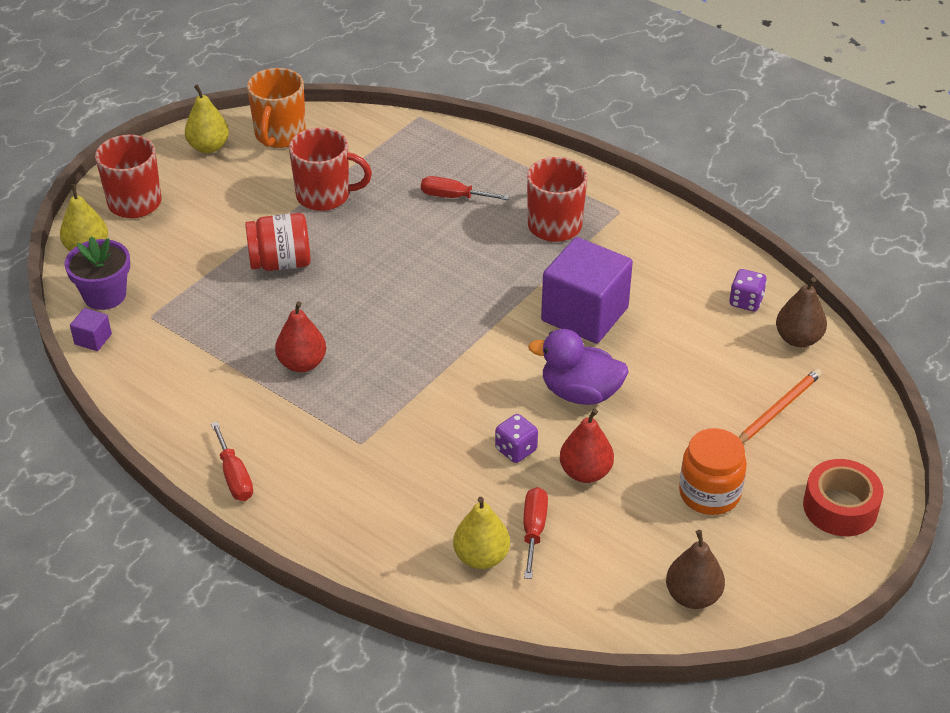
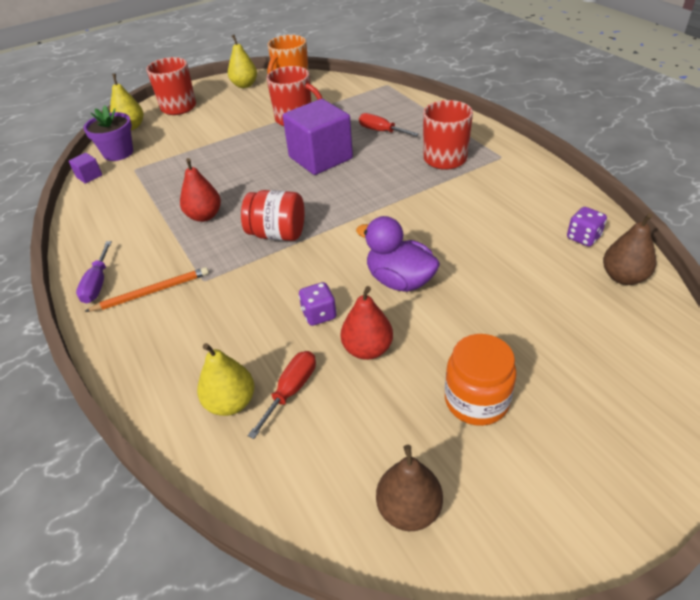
camera: 25 degrees right, 0 degrees up
red screwdriver [211,422,253,501] -> purple screwdriver [76,241,112,303]
red jar [245,213,311,271] -> red jar moved to [241,190,304,241]
purple cube [541,237,633,343] -> purple cube moved to [283,99,353,175]
orange pencil [739,369,822,443] -> orange pencil moved to [84,267,209,312]
red tape [803,459,883,536] -> none

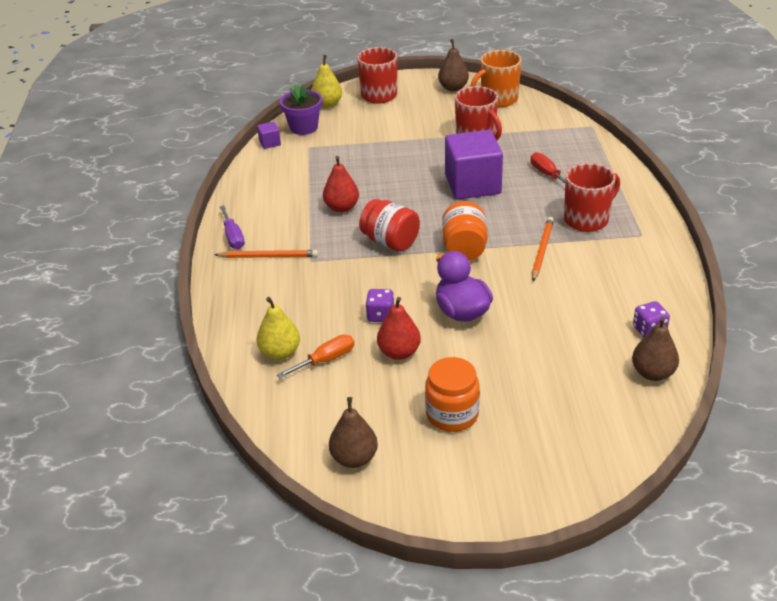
camera: 25 degrees right, 5 degrees down
purple screwdriver [76,241,112,303] -> purple screwdriver turned 45 degrees counterclockwise [220,205,245,249]
yellow pear [228,35,257,88] -> brown pear [438,39,469,91]
red screwdriver [248,351,316,439] -> orange screwdriver [277,334,354,378]
none -> orange jar [442,201,488,261]
none -> orange pencil [532,217,554,281]

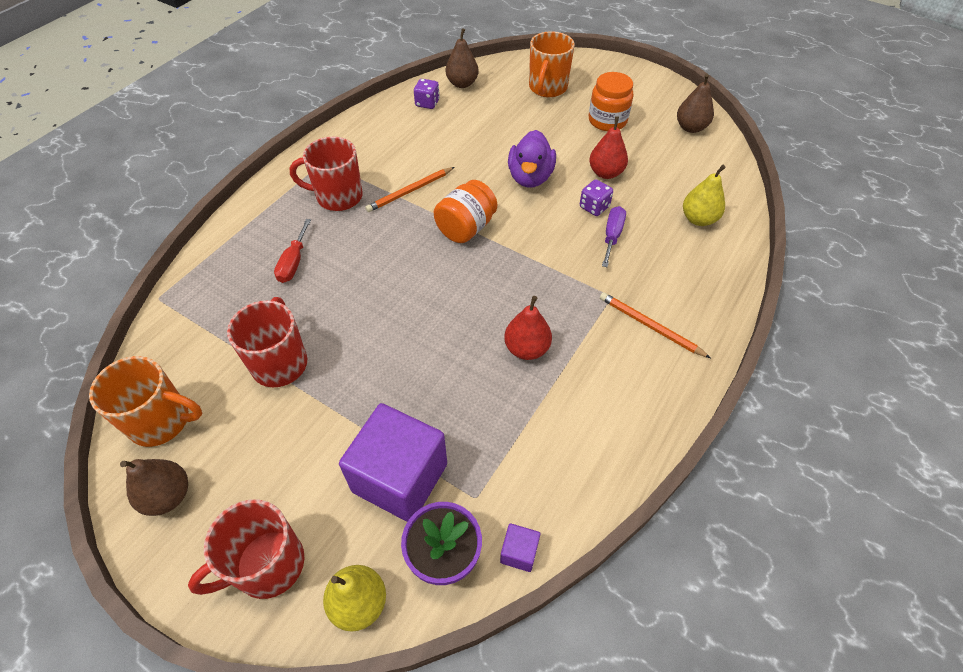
camera: 145 degrees left, 15 degrees up
purple screwdriver [220,205,245,249] -> purple screwdriver moved to [602,206,626,267]
orange screwdriver [277,334,354,378] -> none
red jar [359,199,420,252] -> none
purple cube [445,130,503,199] -> purple cube moved to [339,403,447,522]
none -> orange mug [529,31,575,97]

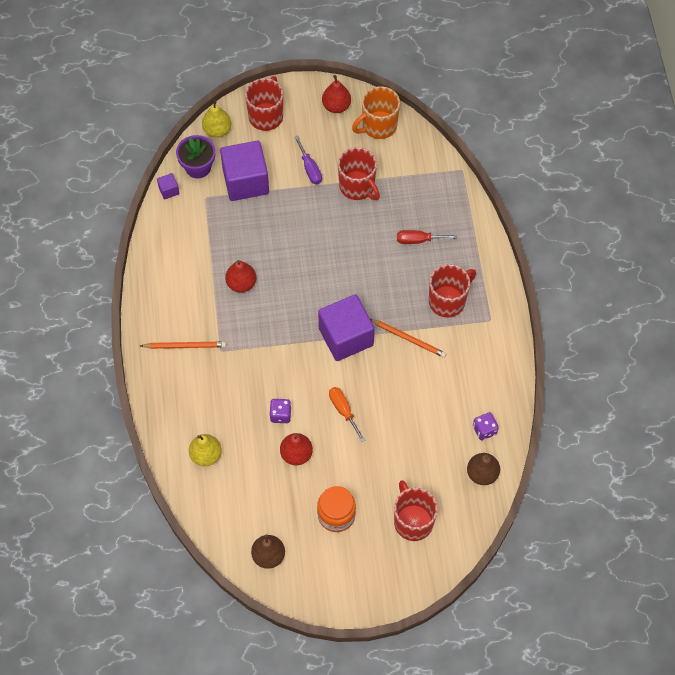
camera: 140 degrees right, 10 degrees up
brown pear [120,459,188,516] -> red pear [322,75,351,113]
red screwdriver [274,219,311,283] -> red screwdriver turned 60 degrees counterclockwise [397,230,457,244]
orange pencil [365,167,455,212] -> orange pencil turned 105 degrees clockwise [370,319,446,358]
orange jar [434,180,497,243] -> purple cube [318,294,375,361]
purple duck [508,130,556,188] -> orange screwdriver [329,387,365,442]
orange mug [529,31,575,97] -> red mug [394,480,438,541]
purple screwdriver [602,206,626,267] -> purple screwdriver moved to [294,136,322,184]

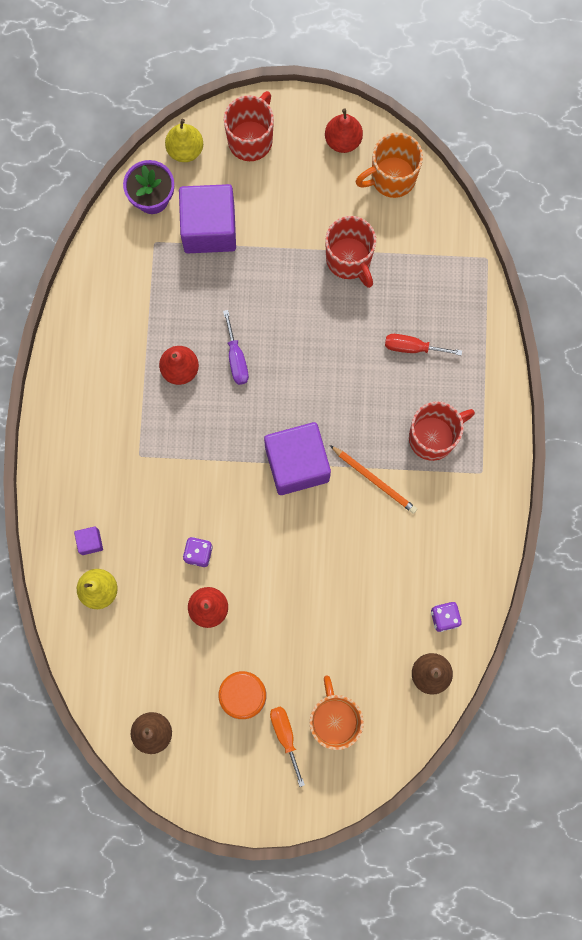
camera: 10 degrees right, 15 degrees up
orange pencil [141,342,226,349] -> none
purple cube [157,173,179,200] -> purple cube moved to [74,526,103,555]
purple screwdriver [294,136,322,184] -> purple screwdriver moved to [223,310,249,385]
orange screwdriver [329,387,365,442] -> orange screwdriver moved to [270,706,305,787]
red mug [394,480,438,541] -> orange mug [309,675,364,750]

